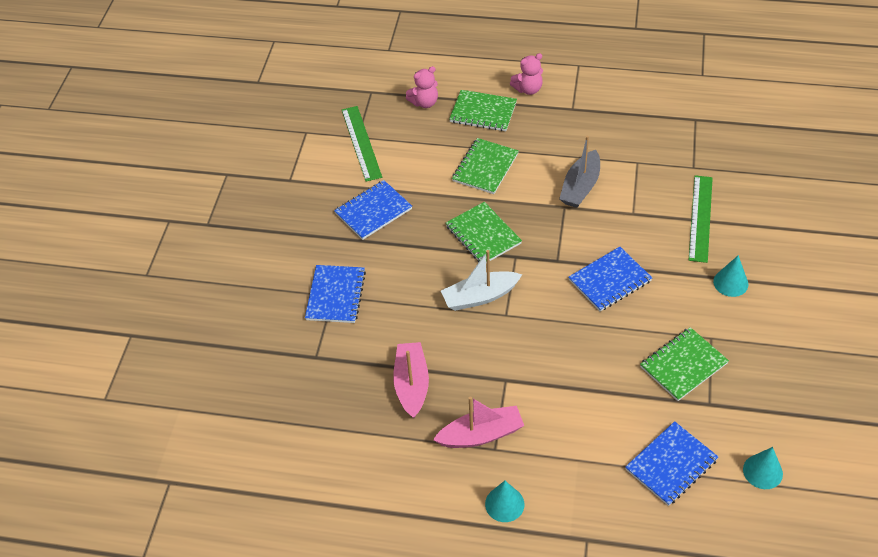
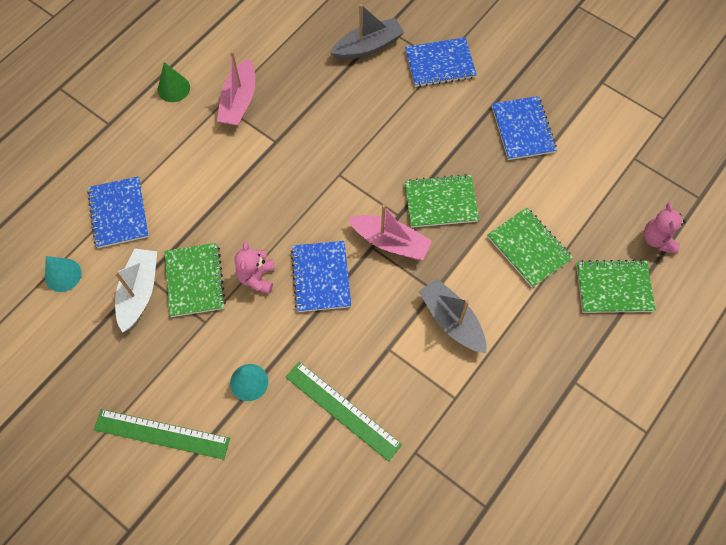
camera: 115 degrees right, 15 degrees up
blue notebook [305,265,366,323] -> blue notebook turned 45 degrees counterclockwise [405,37,477,87]
green ruler [342,106,382,182] -> green ruler moved to [94,409,230,460]
pink boat [393,342,429,418] -> pink boat moved to [348,204,432,260]
white boat [441,250,522,311] -> white boat moved to [114,248,157,333]
green notebook [449,90,517,131] -> green notebook turned 45 degrees clockwise [576,259,656,313]
turquoise cone [485,481,524,522] -> green cone [158,62,190,102]
pink teddy bear [510,53,543,95] -> pink teddy bear moved to [235,241,275,294]
none -> grey boat [330,4,404,60]

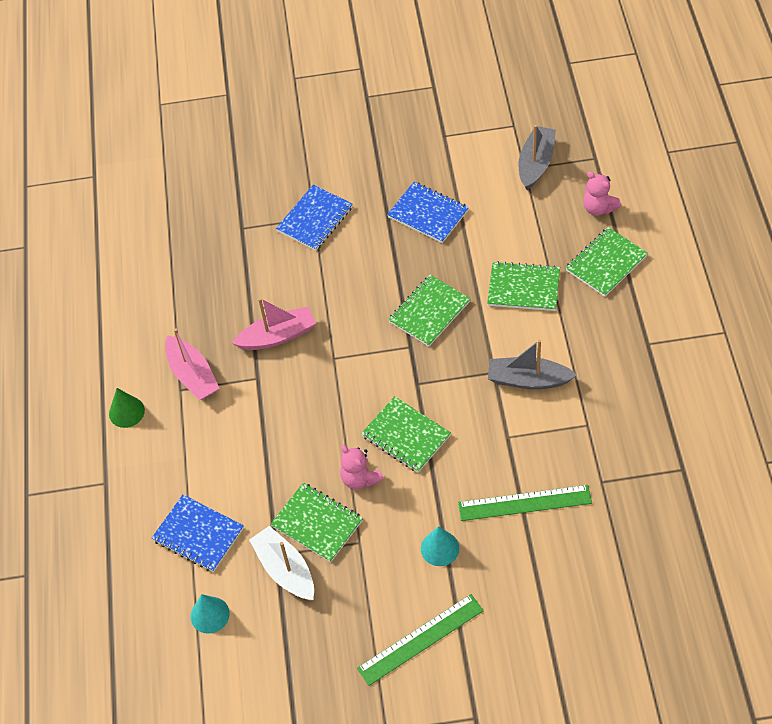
camera: 40 degrees left, 10 degrees down
blue notebook [291,241,351,312] -> green notebook [361,396,451,473]
grey boat [330,4,404,60] -> grey boat moved to [519,125,556,190]
pink boat [348,204,432,260] -> pink boat moved to [232,298,316,350]

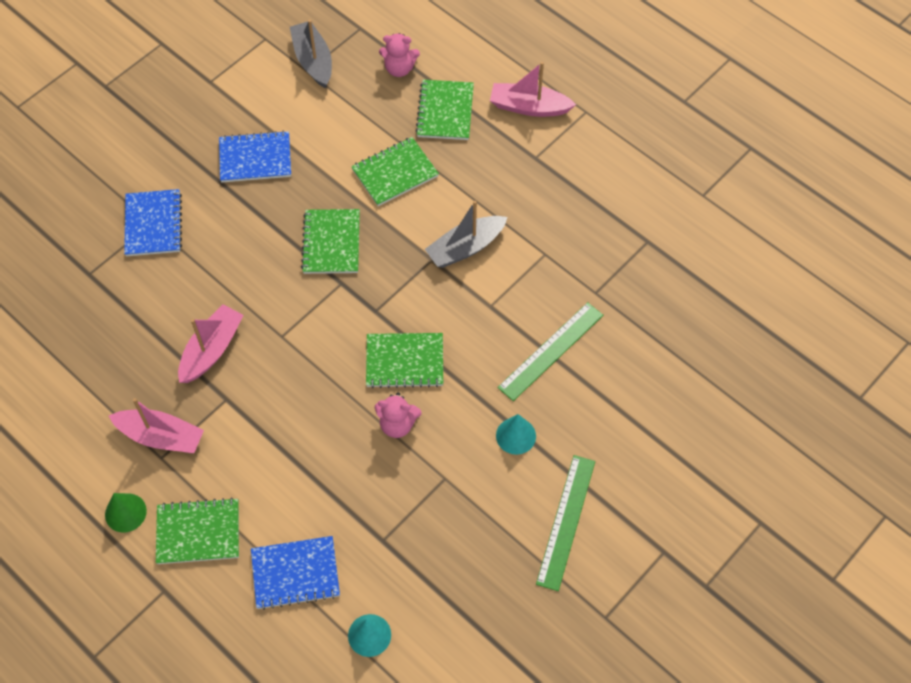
camera: 45 degrees left, 5 degrees up
white boat [249,526,314,600] -> none
green notebook [271,482,363,562] -> green notebook moved to [156,498,239,564]
none -> pink boat [490,62,576,117]

